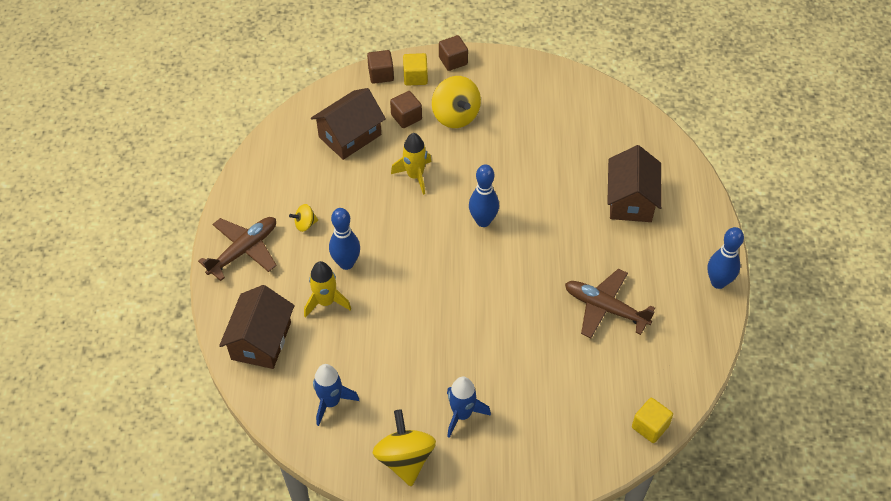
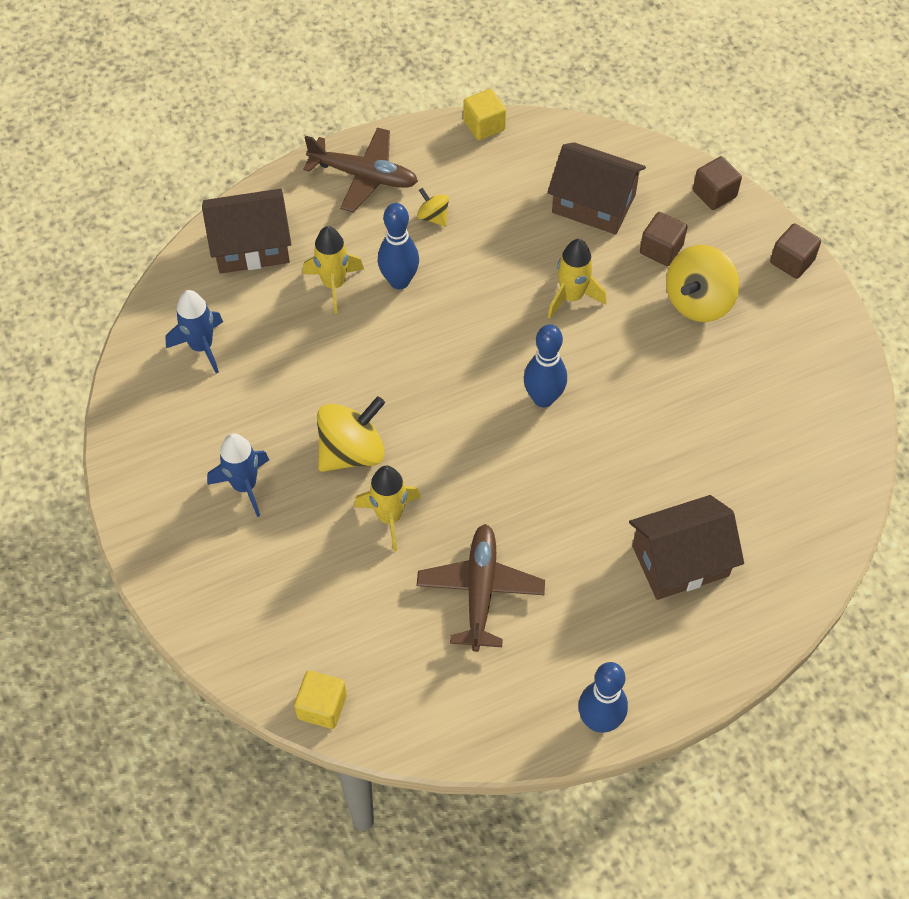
camera: 65 degrees right, 5 degrees up
yellow spinning top [373,409,436,486] -> yellow spinning top moved to [317,396,385,472]
yellow cube [403,53,428,86] -> yellow cube moved to [463,89,506,140]
none -> yellow rocket [354,466,420,551]

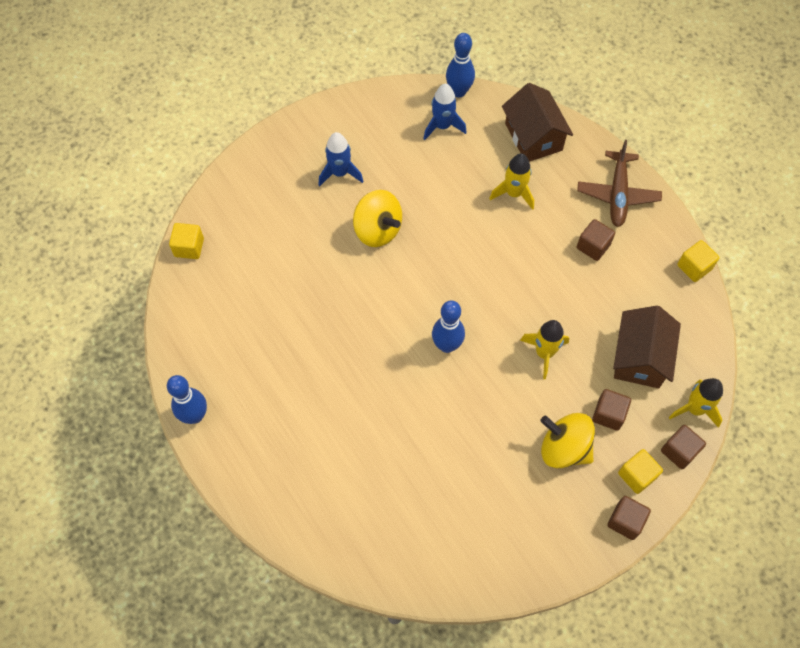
camera: 80 degrees right, 5 degrees up
yellow rocket [354,466,420,551] -> yellow rocket moved to [669,378,723,428]
blue bowling pin [378,203,419,289] -> blue bowling pin moved to [446,33,475,97]
yellow spinning top [417,188,449,227] -> brown cube [577,219,615,261]
brown plane [417,524,545,652] -> none
brown house [629,495,744,600] -> none
none -> yellow cube [618,449,663,494]

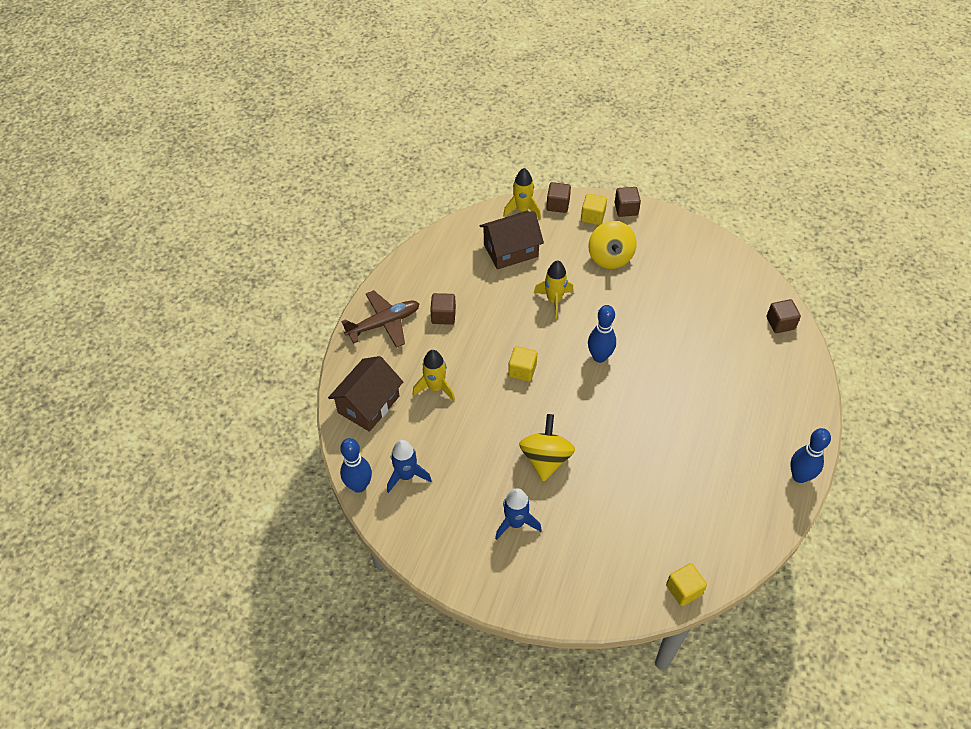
camera: 125 degrees left, 10 degrees down
brown cube [592,389,631,431] -> brown cube moved to [766,299,801,333]
yellow cube [677,240,719,282] -> yellow cube moved to [508,346,537,382]

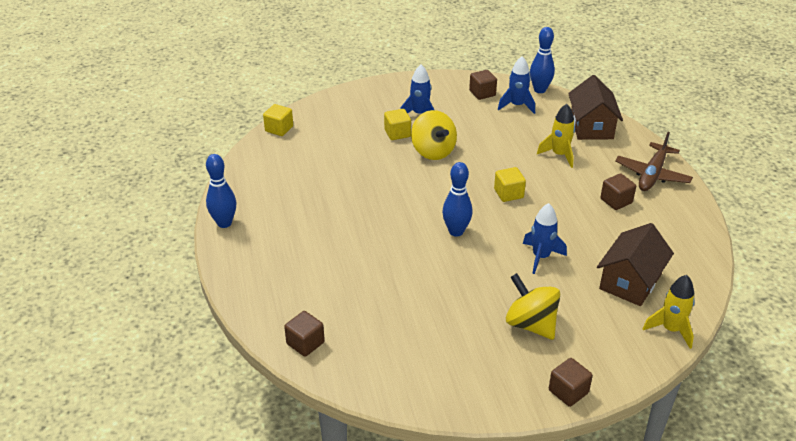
camera: 145 degrees right, 15 degrees down
yellow rocket [534,261,574,319] -> blue rocket [523,203,567,274]
brown cube [546,182,571,213] -> brown cube moved to [469,70,497,100]
yellow cube [581,193,607,225] -> yellow cube moved to [384,109,411,140]

